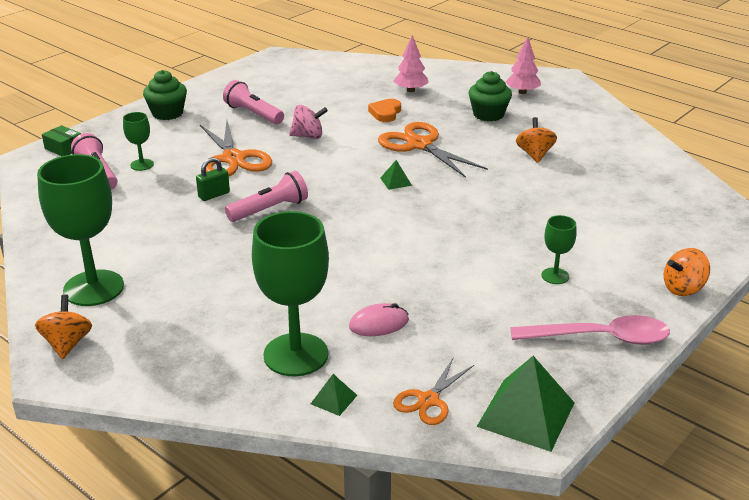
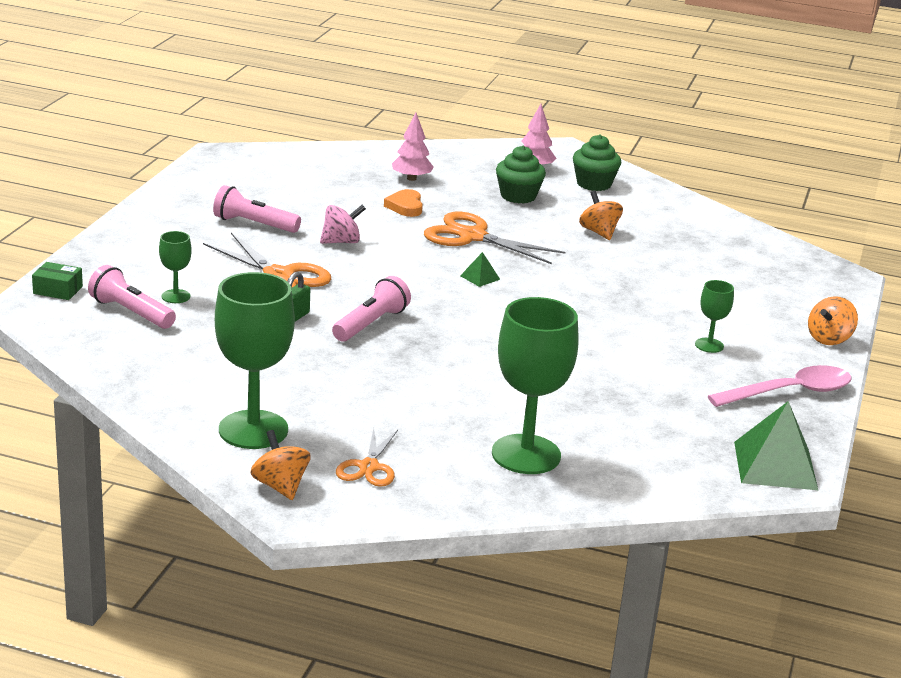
camera: 25 degrees left, 5 degrees down
green cupcake [143,70,187,120] -> green cupcake moved to [573,135,621,191]
green pyramid [311,374,357,416] -> none
pink mouse [349,303,409,336] -> none
orange scissors [393,358,474,425] -> orange scissors moved to [336,428,398,487]

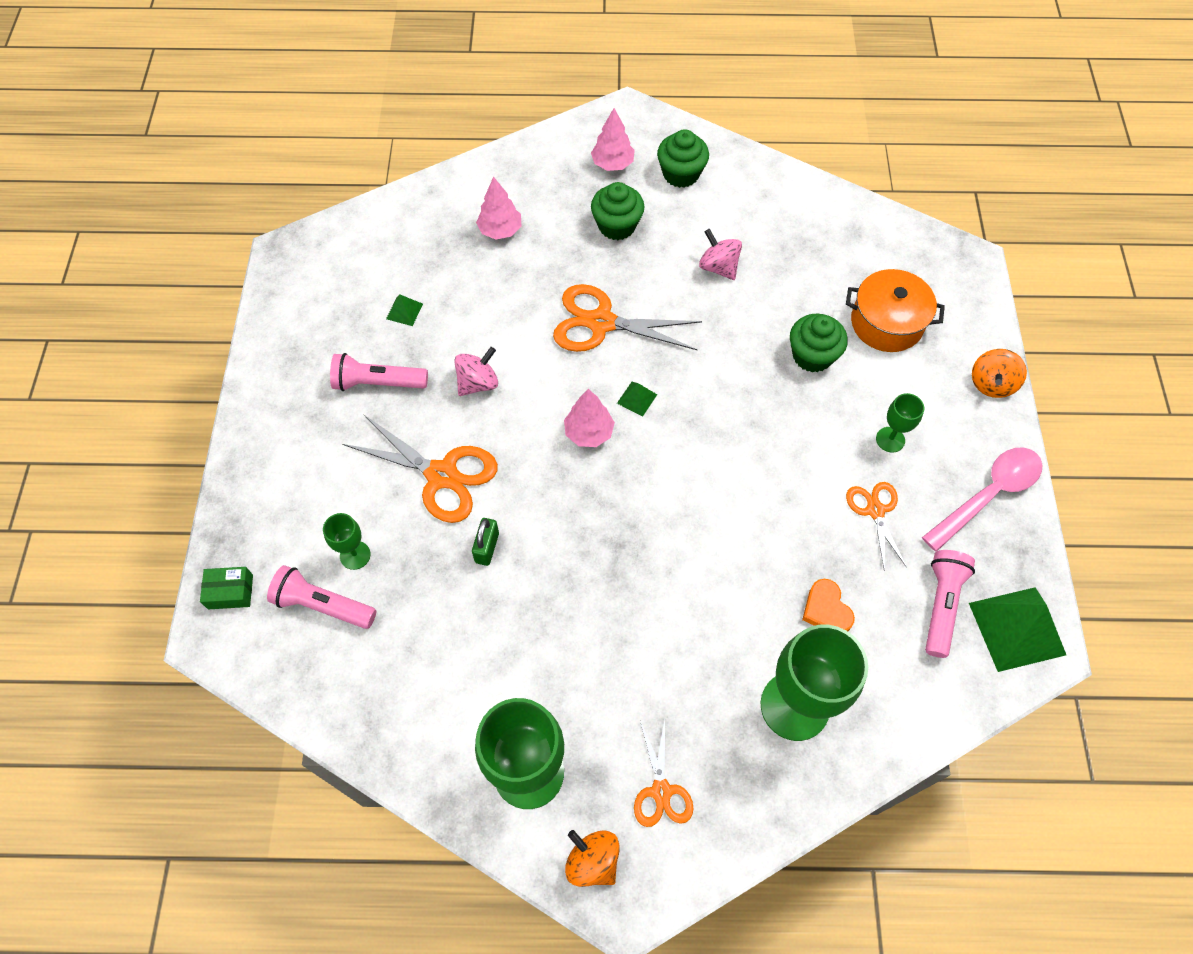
camera: 15 degrees left, 35 degrees up
pink flashlight [332,276,411,341] -> pink flashlight moved to [925,550,975,658]
orange heart [384,189,423,217] -> orange heart moved to [802,579,855,631]
orange spinning top [579,191,623,240] -> pink spinning top [699,229,742,280]
none -> green pyramid [386,294,423,326]
none -> pink tree [564,389,615,447]
none -> green cupcake [790,314,848,372]
none -> orange pot [846,269,945,352]
none -> orange scissors [846,482,906,567]

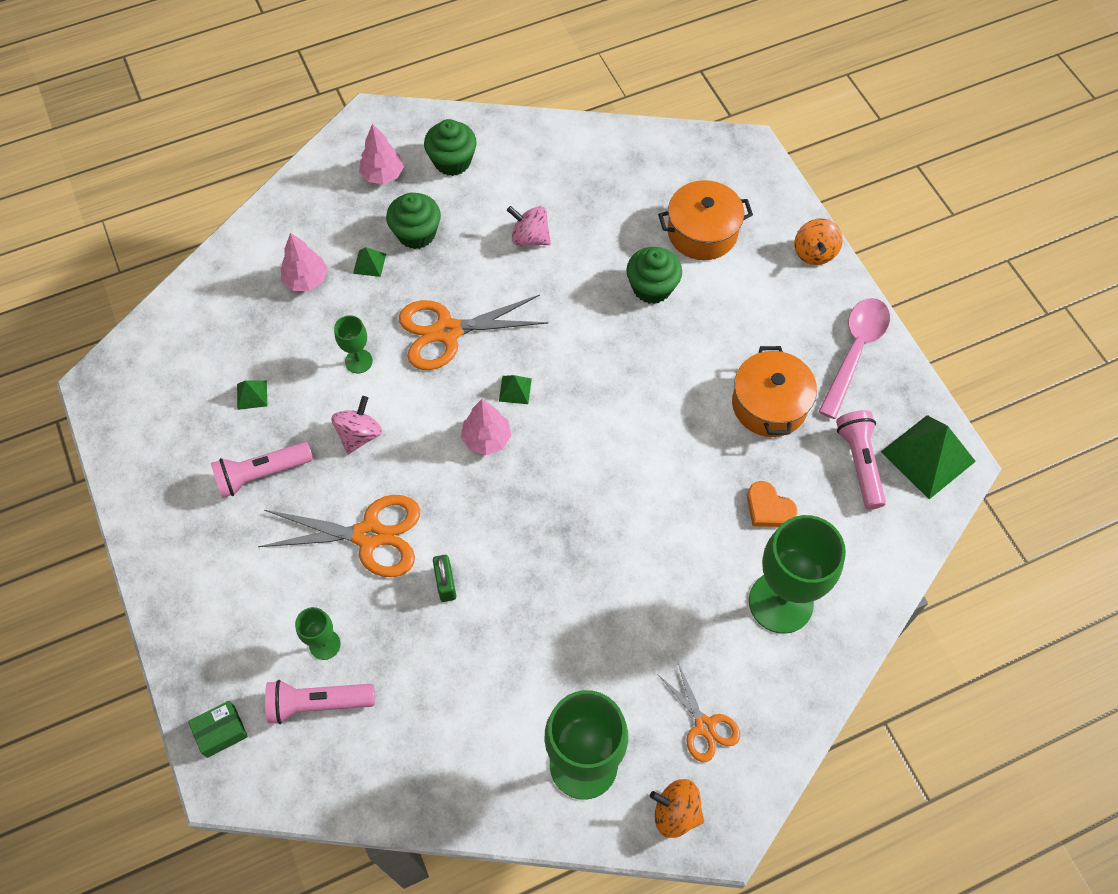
camera: 25 degrees left, 0 degrees up
orange scissors [846,482,906,567] -> orange pot [732,346,817,437]
green goblet [876,393,924,453] -> green goblet moved to [334,315,373,373]
none -> green pyramid [353,247,386,277]

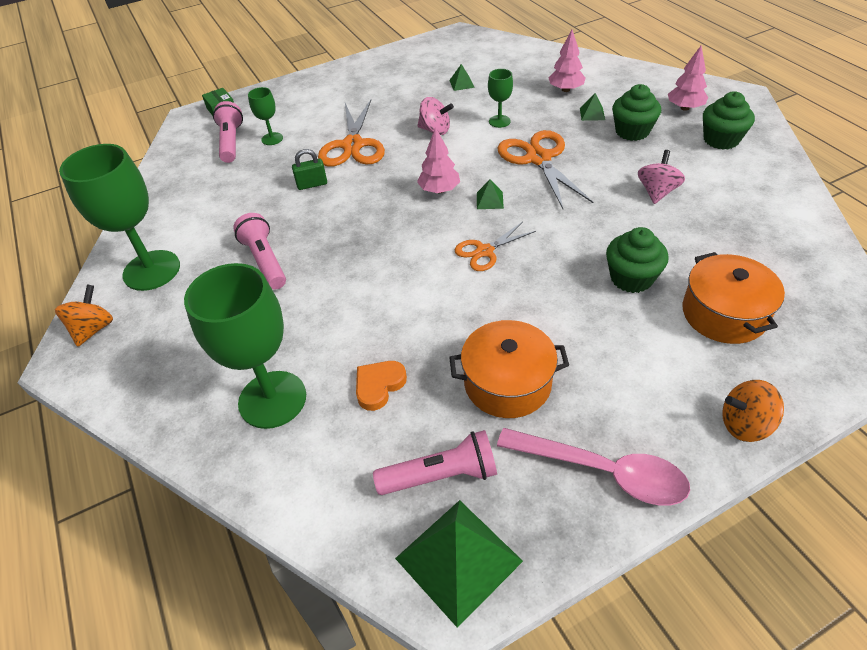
camera: 90 degrees right, 15 degrees down
pink flashlight [211,442,313,498] -> pink flashlight moved to [233,213,286,290]
orange scissors [658,663,740,762] -> orange scissors moved to [455,222,536,271]

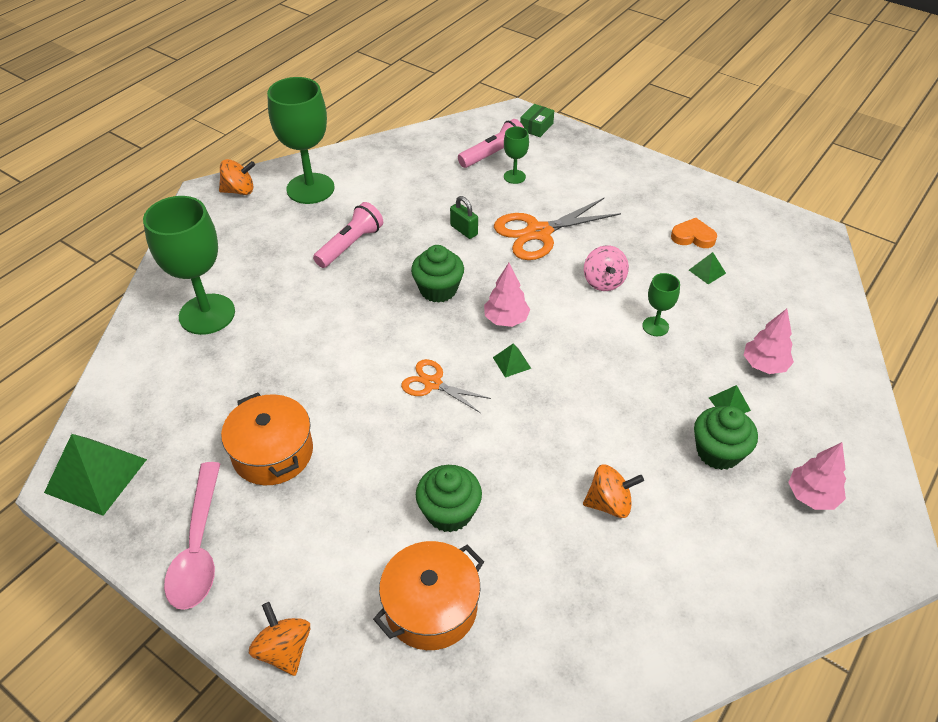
camera: 60 degrees right, 0 degrees up
orange heart [356,361,407,411] -> orange heart moved to [671,218,717,248]
pink flashlight [373,430,497,495] -> none
orange scissors [498,130,593,209] -> none
pink spinning top [638,150,685,204] -> orange spinning top [583,464,644,518]
green cupcake [703,92,755,150] -> green cupcake moved to [411,245,464,303]

